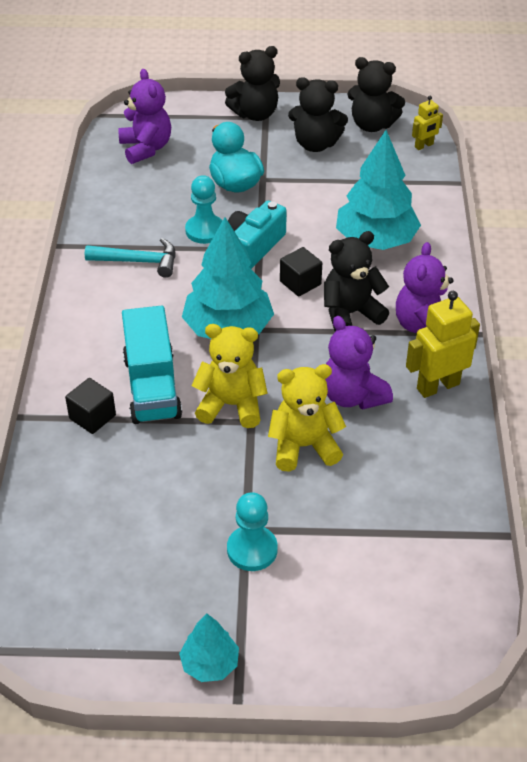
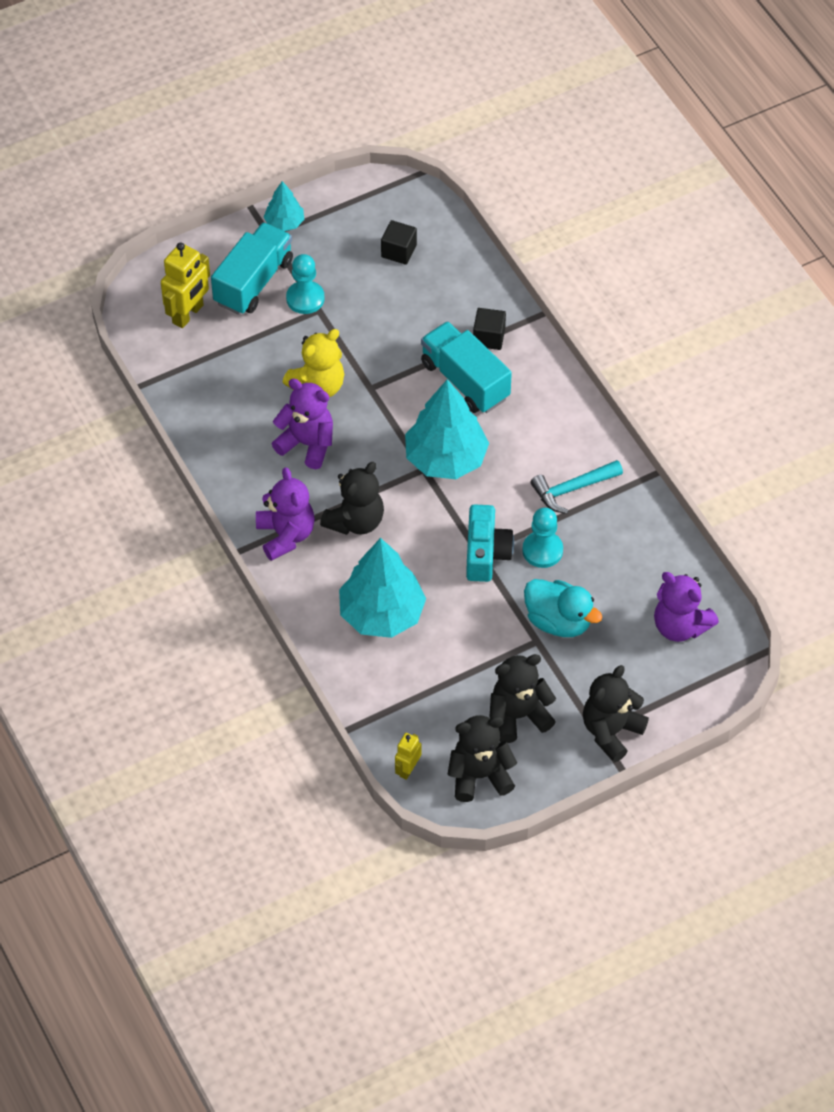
camera: 150 degrees right, 10 degrees up
yellow teddy bear [191,324,268,428] -> none
black cube [280,247,322,297] -> black cube moved to [381,220,417,265]
yellow robot [406,291,480,398] -> yellow robot moved to [161,242,210,328]
none -> turquoise truck [211,222,293,315]

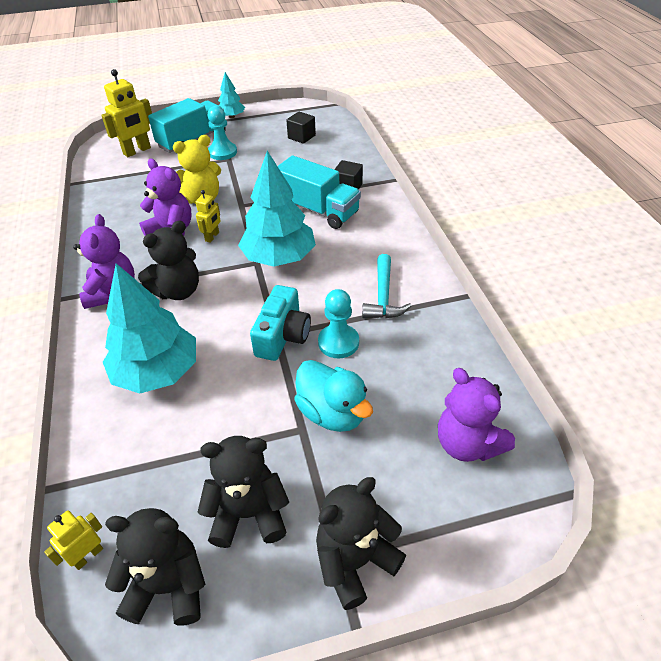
camera: 15 degrees right, 10 degrees down
turquoise truck [421,321,512,413] -> turquoise truck turned 150 degrees clockwise [278,155,361,229]
turquoise hammer [530,460,623,514] -> turquoise hammer turned 75 degrees counterclockwise [362,254,412,318]
none -> yellow robot [196,190,221,243]

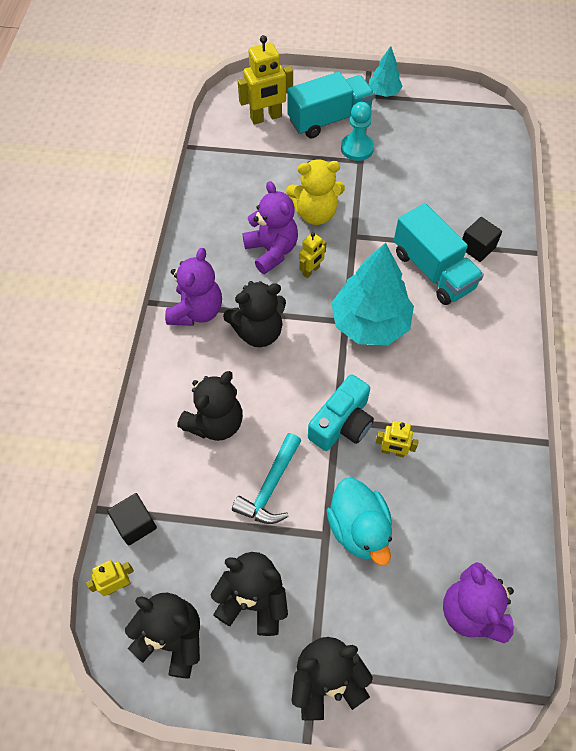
camera: 20 degrees right, 15 degrees up
turquoise tree [103,263,196,394] -> black teddy bear [177,371,243,441]
black cube [286,112,316,144] -> black cube moved to [107,493,157,546]
turquoise pawn [318,289,359,358] -> yellow robot [376,421,419,457]
turquoise hammer [362,254,412,318] -> turquoise hammer moved to [232,433,301,524]

